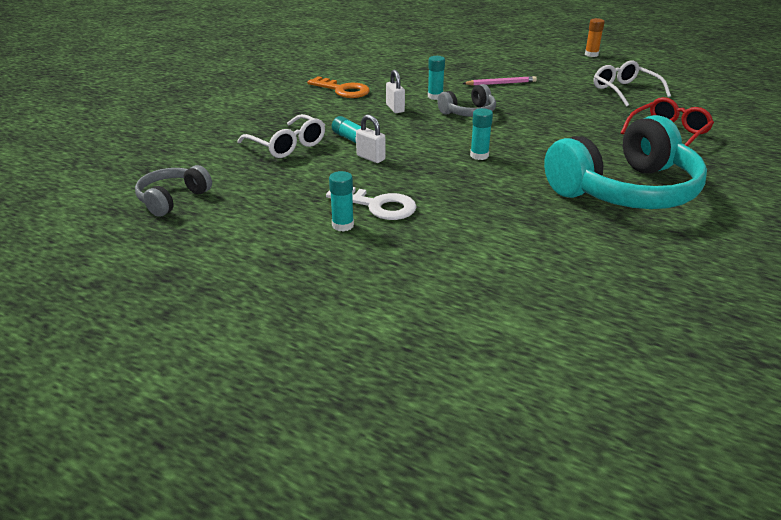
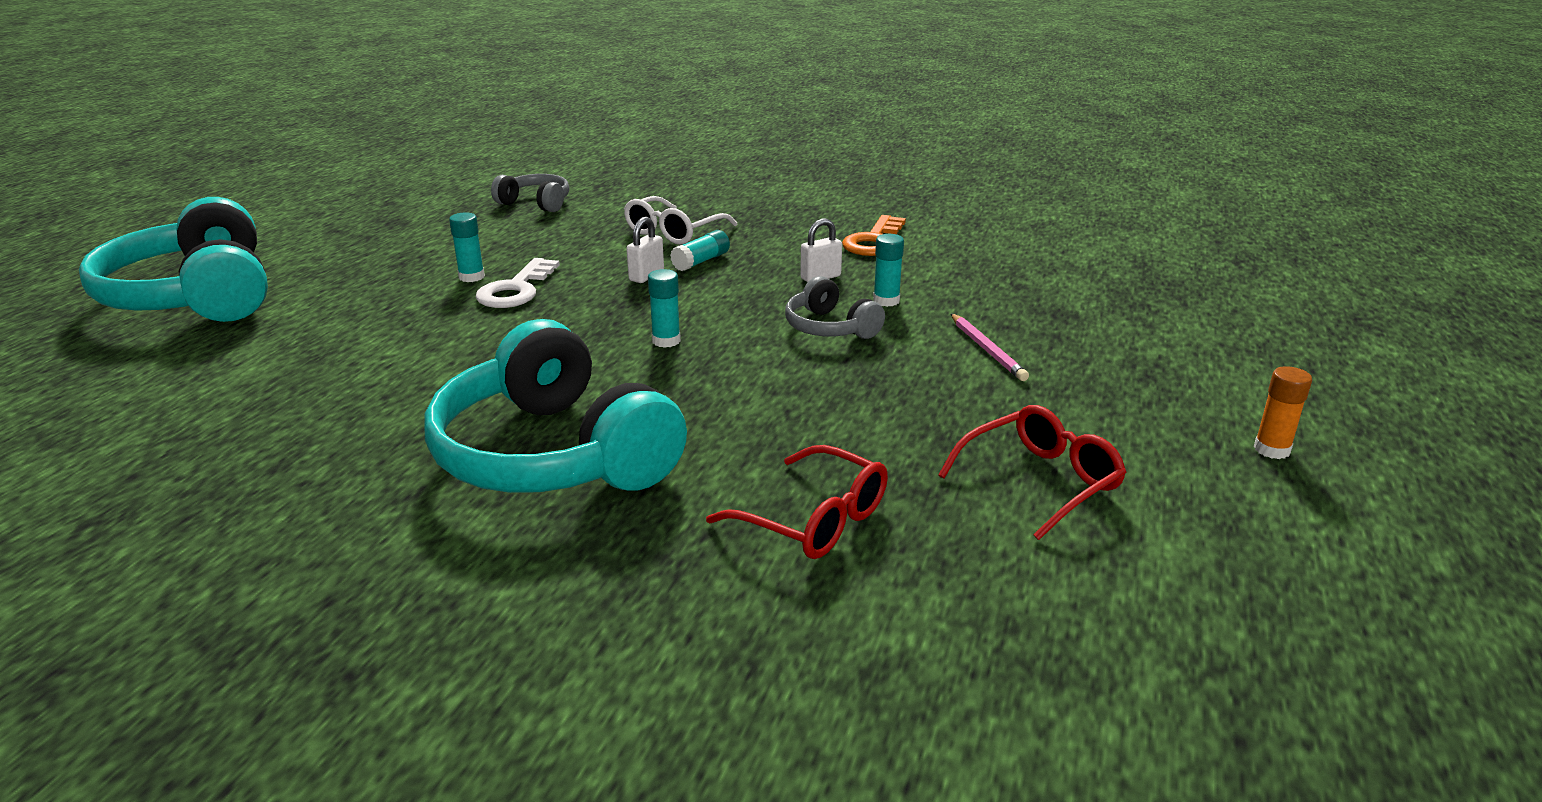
camera: 80 degrees right, 5 degrees down
white glasses [593,61,671,107] -> red glasses [938,405,1127,540]
none -> turquoise headphones [79,197,268,322]

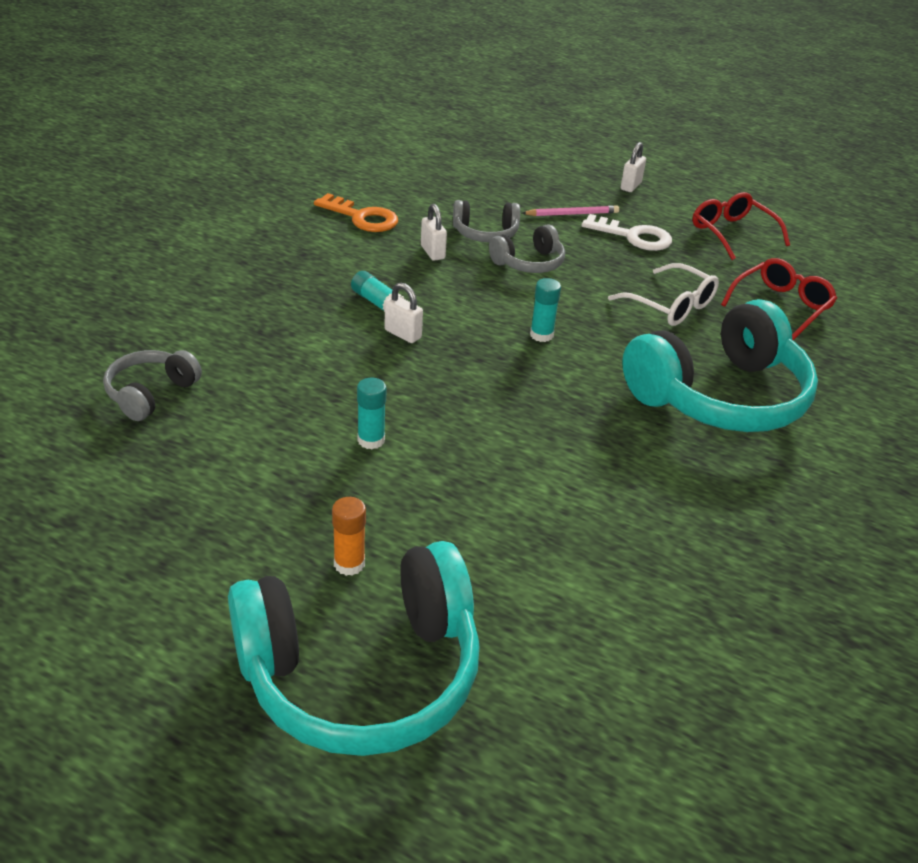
camera: 85 degrees left, 10 degrees up
white key [475,258,560,308] -> white key moved to [582,214,672,251]
white glasses [624,196,738,245] -> white glasses moved to [608,263,719,326]
turquoise glue stick [873,234,904,307] -> grey headphones [453,200,520,243]
orange glue stick [1254,366,1312,459] -> orange glue stick moved to [332,497,366,576]
none -> white padlock [620,142,646,192]

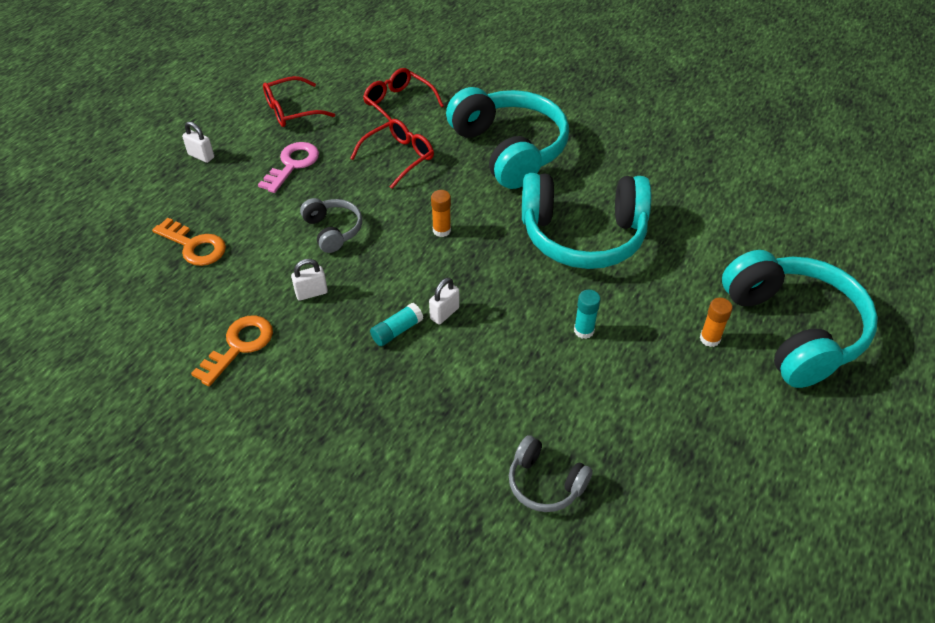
camera: 85 degrees left, 10 degrees up
grey headphones [453,200,520,243] -> none
pink pencil [522,205,619,216] -> none
turquoise glue stick [530,278,561,342] -> orange glue stick [431,190,451,237]
white key [582,214,672,251] -> pink key [258,142,319,193]
white glasses [608,263,719,326] -> red glasses [350,119,434,189]
none -> orange key [152,218,226,266]
none -> turquoise headphones [522,173,651,269]

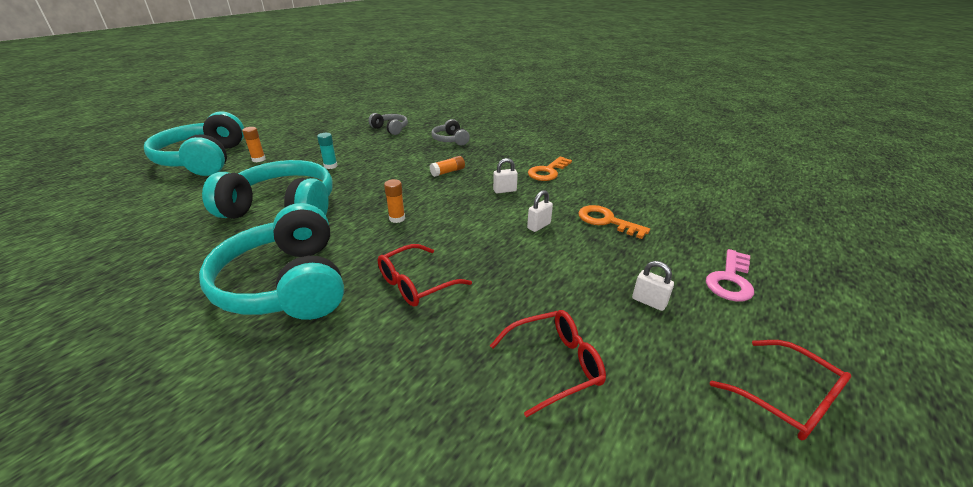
camera: 175 degrees left, 15 degrees down
pink key [258,142,319,193] -> pink key moved to [706,249,754,302]
grey headphones [300,198,362,253] -> grey headphones moved to [431,119,470,145]
red glasses [363,68,444,121] -> red glasses moved to [710,340,851,440]
turquoise glue stick [370,303,423,346] -> orange glue stick [430,156,465,177]
white padlock [429,278,460,324] -> white padlock moved to [527,190,553,232]

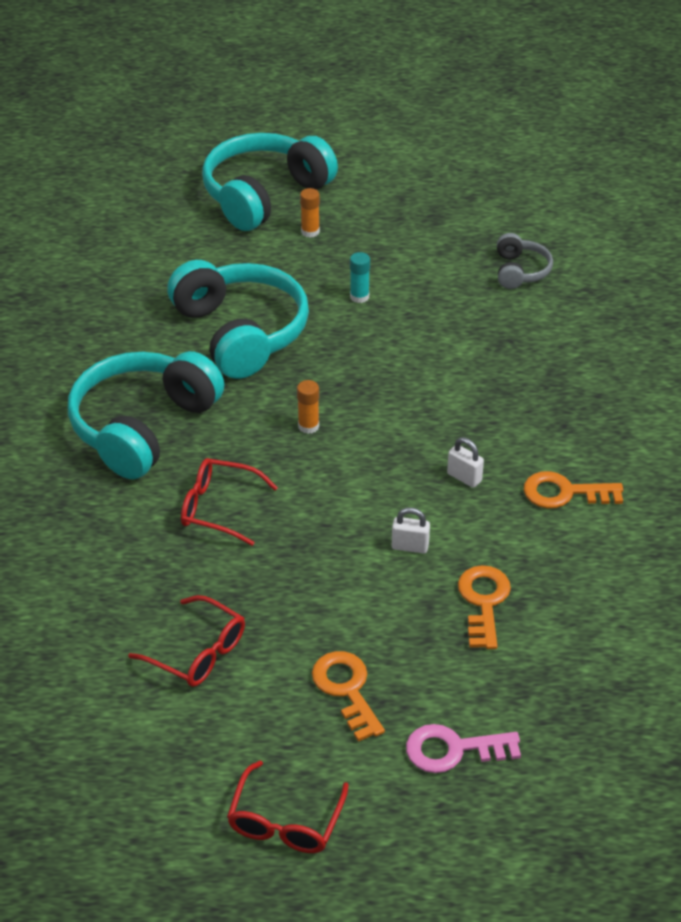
camera: 55 degrees right, 10 degrees up
orange glue stick [430,156,465,177] -> none
grey headphones [431,119,470,145] -> none
white padlock [632,261,674,311] -> orange key [312,651,385,742]

